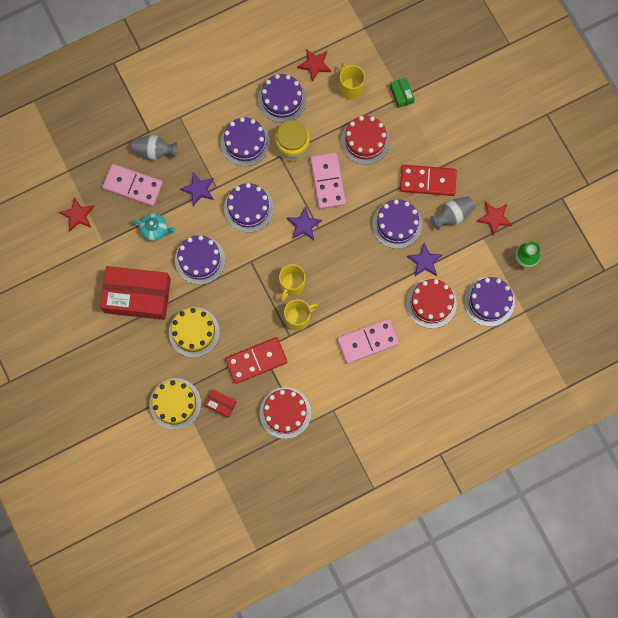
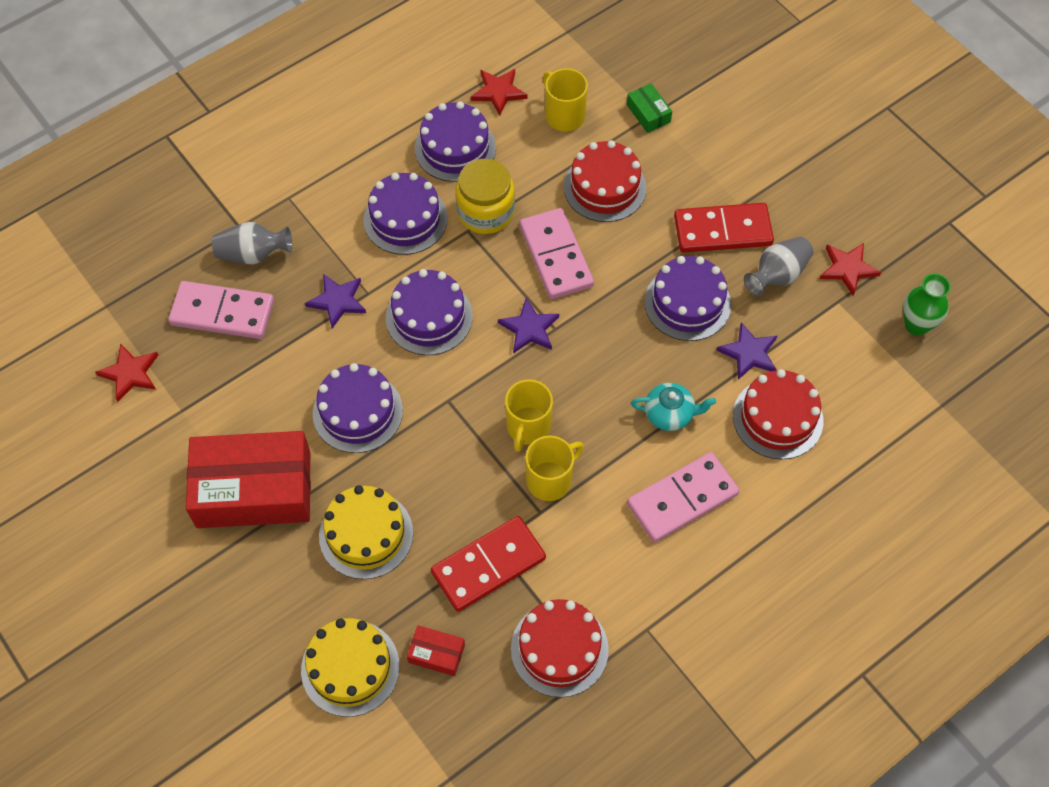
camera: 10 degrees left, 15 degrees down
turquoise teapot [132,213,176,241] -> turquoise teapot moved to [631,383,716,431]
purple cake [464,277,515,327] -> none

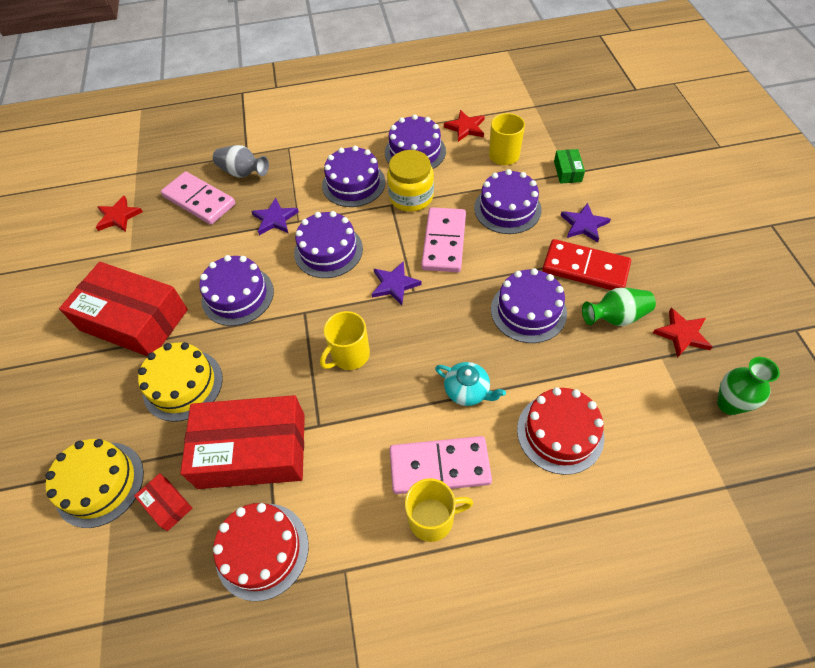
camera: 30 degrees right, 5 degrees down
red domino [431,516,546,612] -> red box [180,395,305,489]
yellow mug [525,436,584,501] -> yellow mug moved to [405,478,473,542]
red cake [564,140,647,222] -> purple cake [474,169,542,234]
purple star [716,322,777,380] -> purple star moved to [560,203,611,243]
grey vase [744,237,813,296] -> green vase [582,288,656,326]

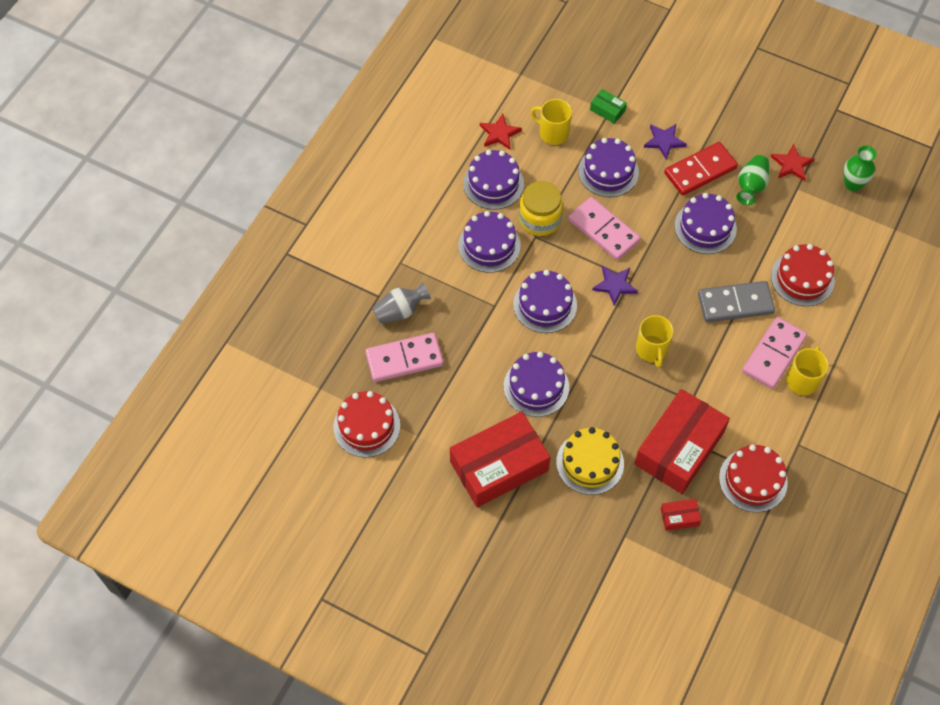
camera: 55 degrees left, 5 degrees up
yellow cake [45,439,144,528] -> none
red star [96,196,143,232] -> red cake [333,391,400,457]
purple star [251,198,299,235] -> none
turquoise teapot [435,362,506,406] -> grey domino [698,281,775,322]

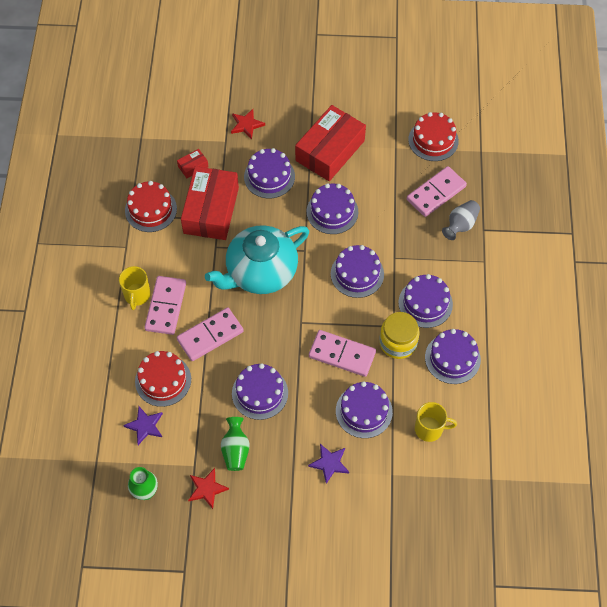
camera: 155 degrees right, 0 degrees up
red star [480,114,522,150] -> red star moved to [231,109,265,140]
yellow cake [556,427,624,495] -> purple cake [244,148,295,198]
green box [590,89,627,124] -> none
purple star [592,266,638,306] -> purple star moved to [123,407,163,445]
yellow mug [636,315,674,368] -> turquoise teapot [205,225,309,294]
red domino [664,142,738,196] -> none
grey domino [698,281,775,322] -> pink domino [177,307,244,361]

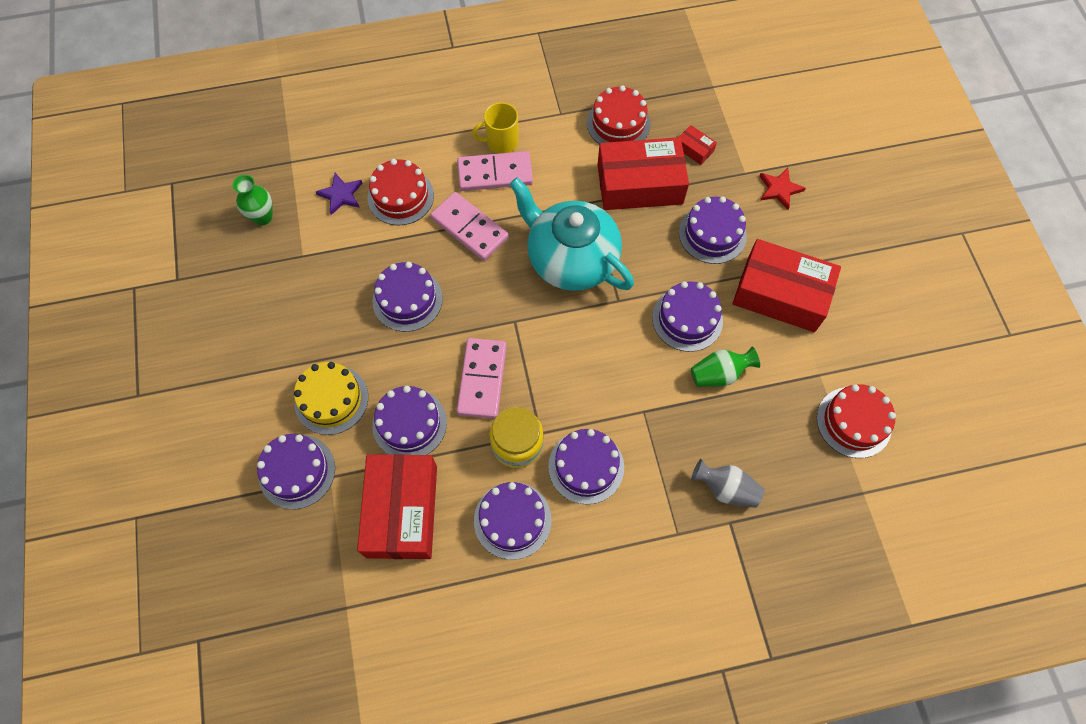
camera: 75 degrees right, 5 degrees up
red star [188,468,229,509] -> none
green vase [221,417,250,471] -> green vase moved to [691,346,760,387]
purple star [308,444,349,484] -> yellow cake [294,362,368,435]
purple cake [331,245,384,298] -> purple cake moved to [257,434,335,509]
pink domino [407,166,467,217] -> none
yellow mug [415,402,457,442] -> red box [357,454,437,559]

